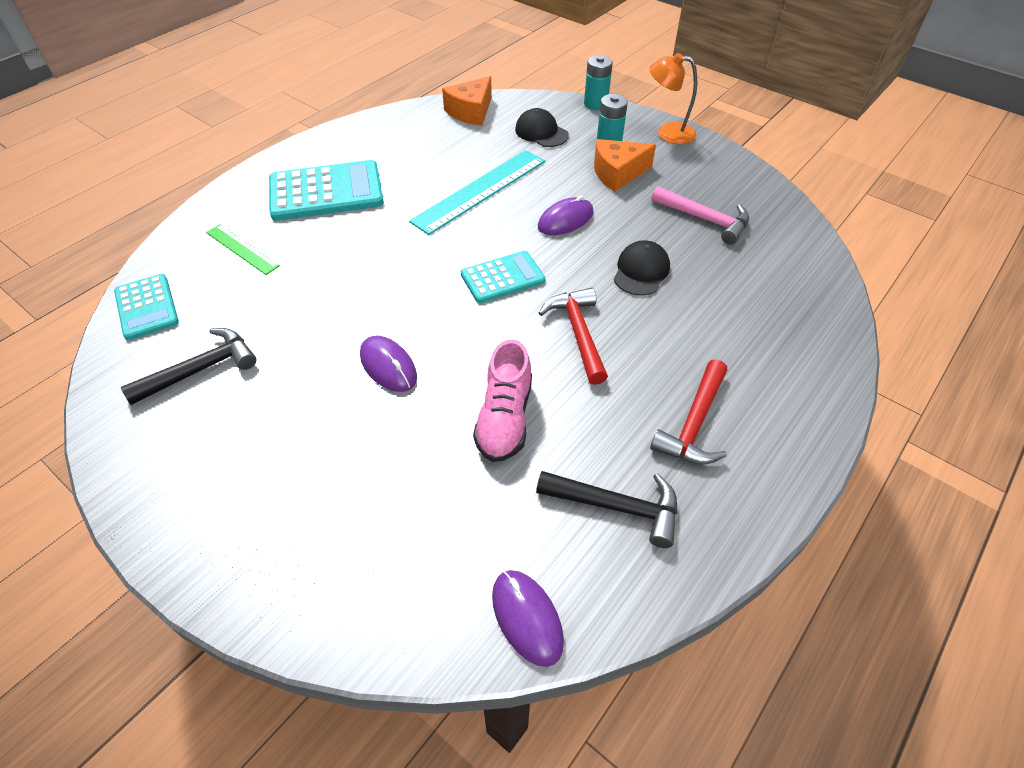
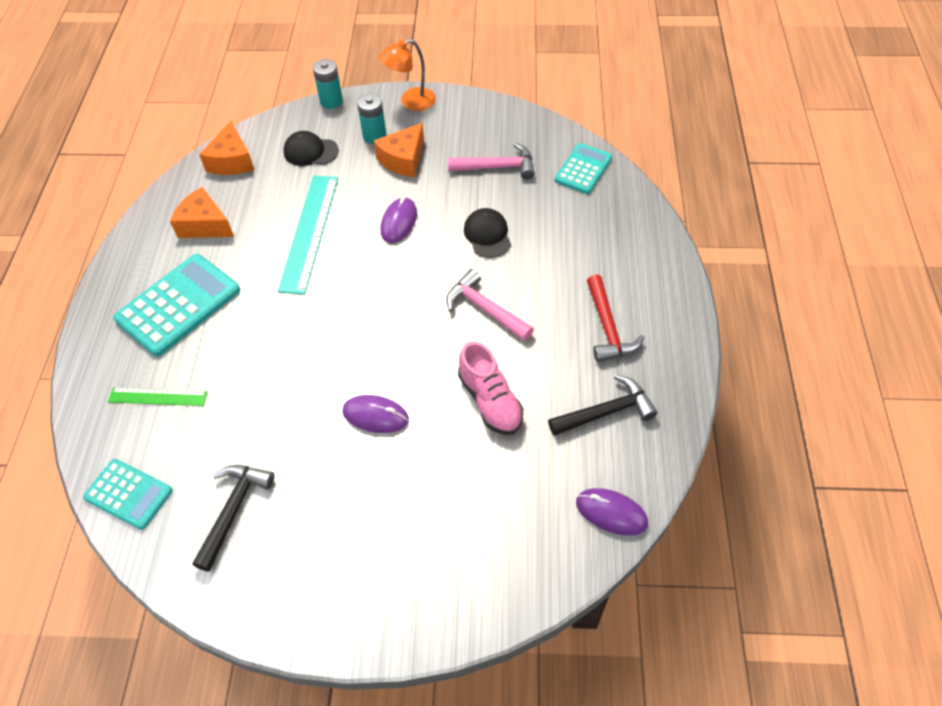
camera: 35 degrees left, 5 degrees up
turquoise calculator [461,251,545,303] -> turquoise calculator moved to [554,143,612,194]
red hammer [539,288,608,385] -> pink hammer [446,269,534,341]
none -> orange cheese [170,187,234,238]

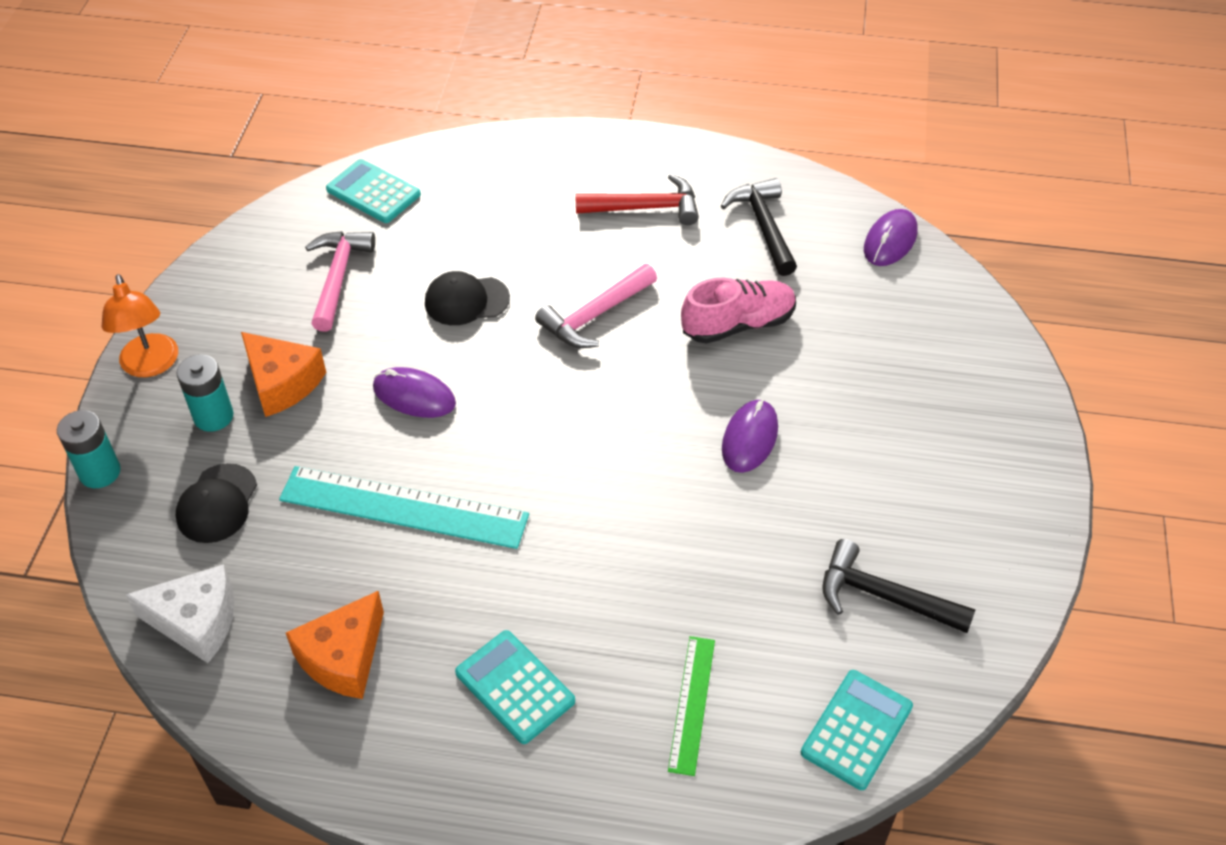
camera: 85 degrees left, 5 degrees down
turquoise calculator [113,254,240,357] -> turquoise calculator [455,630,575,744], size x0.61
orange cheese [199,121,254,175] -> white cheese [126,564,234,663]

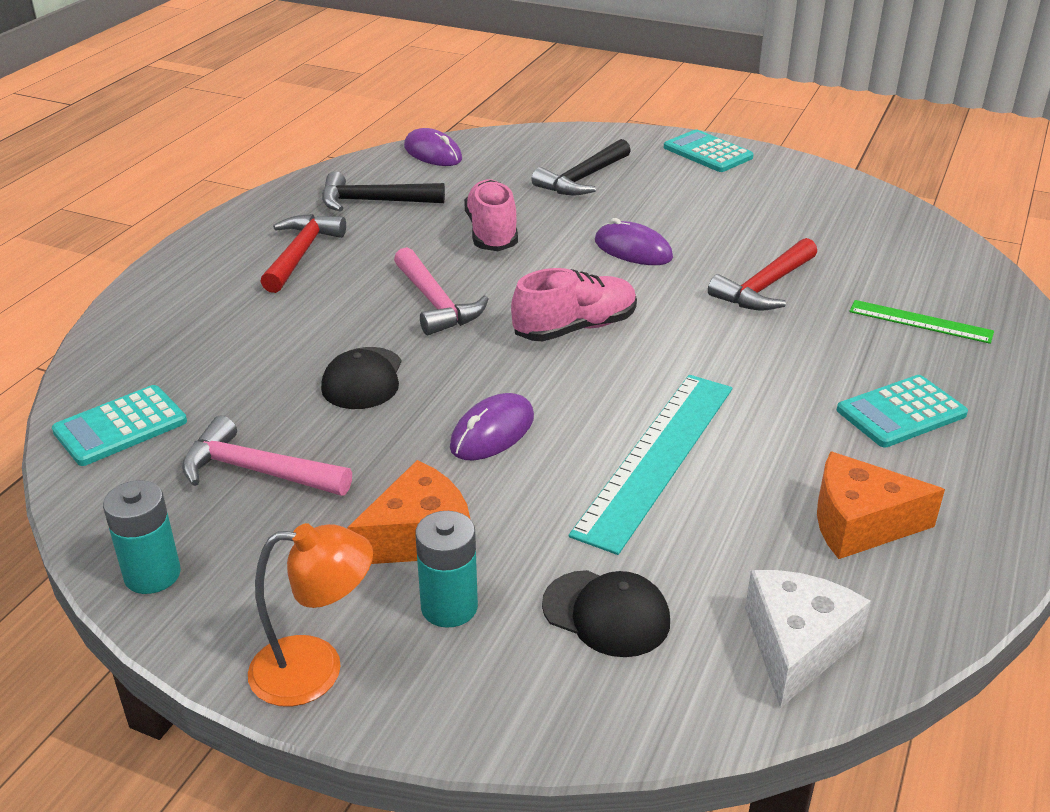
camera: 75 degrees left, 15 degrees down
turquoise battery [57,410,121,488] -> turquoise battery moved to [103,480,181,594]
orange cheese [286,591,384,699] -> orange cheese turned 135 degrees clockwise [817,451,945,559]
turquoise calculator [801,670,913,790] -> turquoise calculator moved to [664,129,754,172]
black hammer [822,539,976,633] -> black hammer moved to [531,139,631,195]
none -> pink shoe [511,268,637,341]
none -> red hammer [708,238,817,311]

